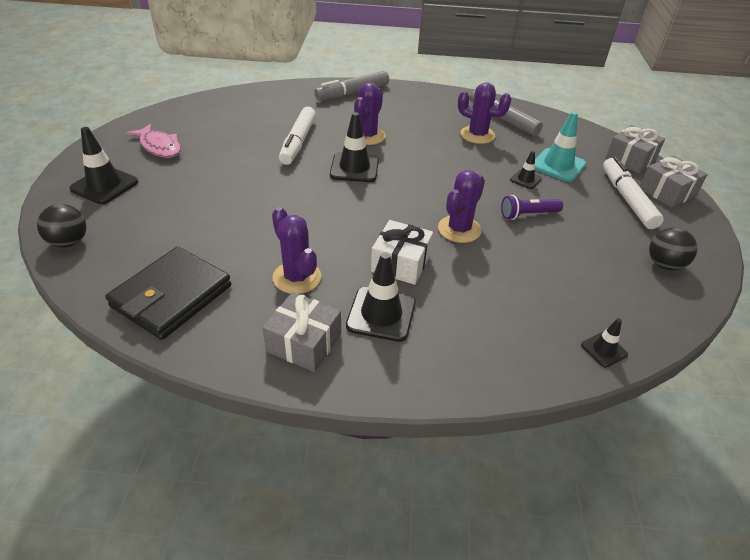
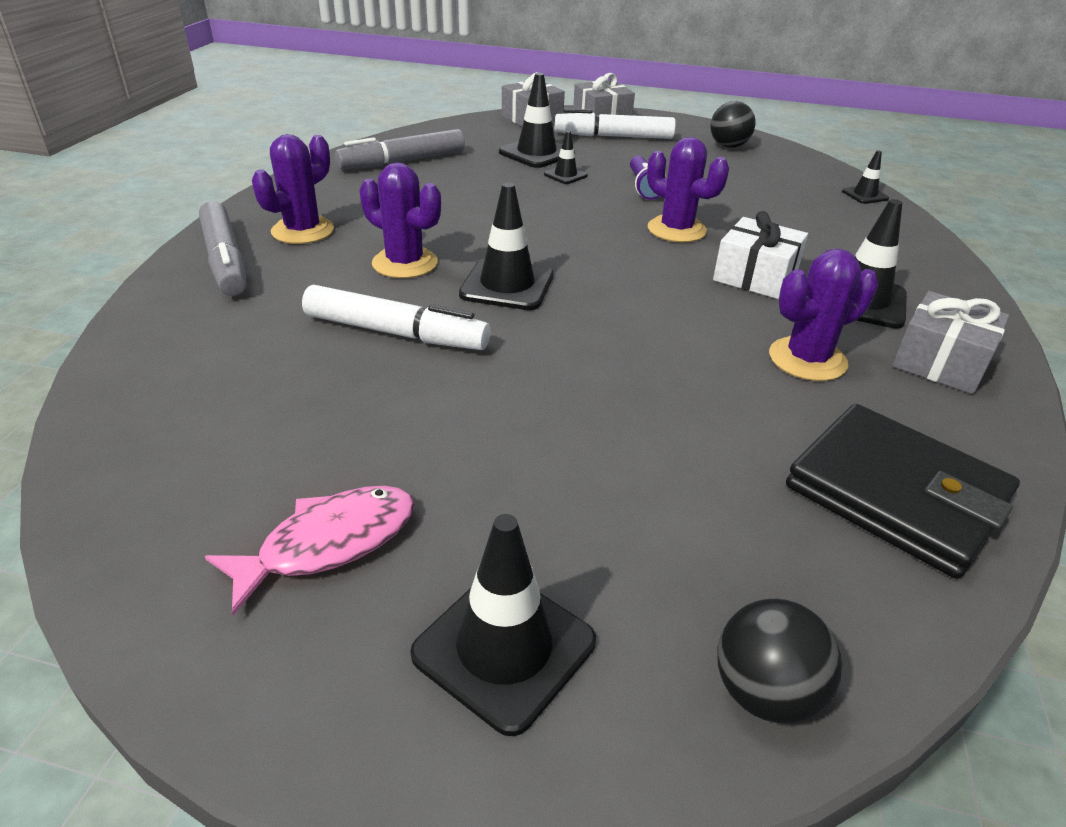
camera: 80 degrees left, 5 degrees down
purple cactus [458,82,512,144] -> purple cactus moved to [252,134,334,244]
turquoise traffic cone [535,111,586,182] -> black traffic cone [499,73,575,168]

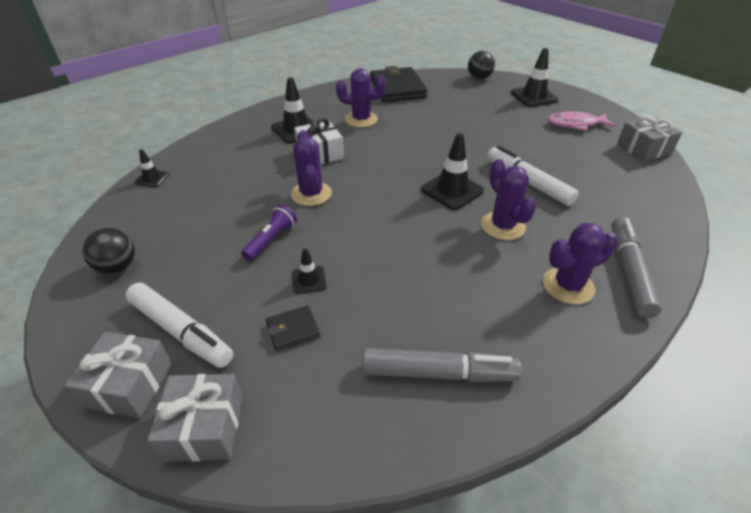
camera: 145 degrees left, 5 degrees up
black traffic cone [499,73,575,168] -> black wallet [266,306,320,351]
grey gift [892,291,1010,394] -> grey gift moved to [617,115,682,161]

